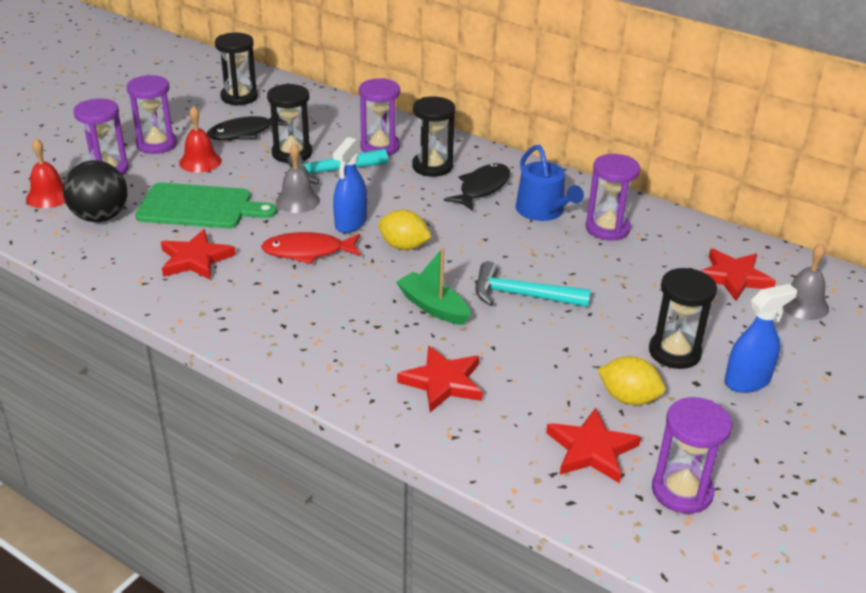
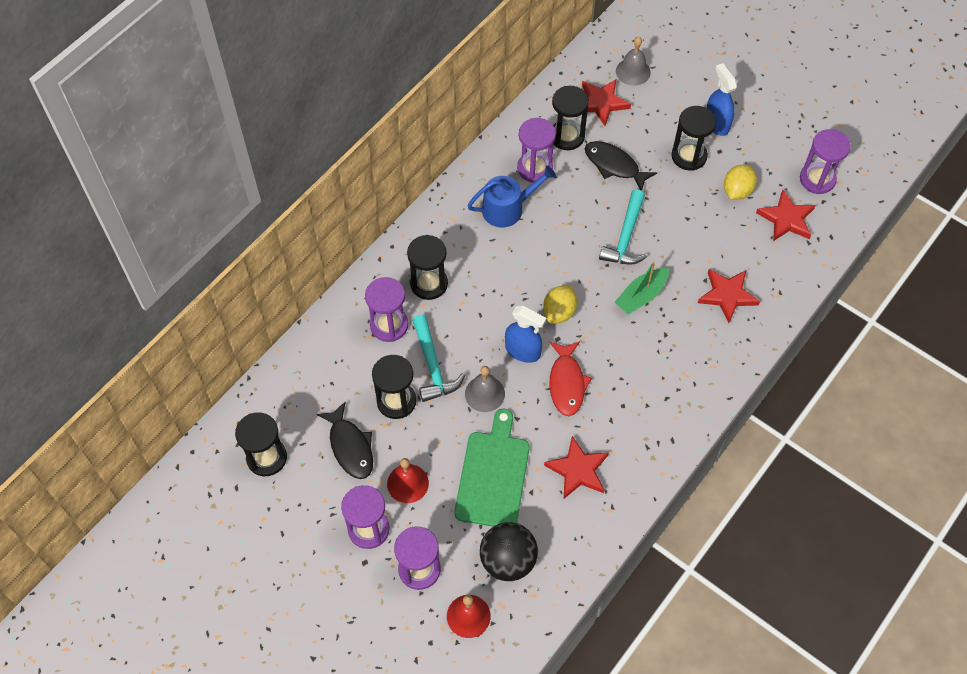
camera: 85 degrees left, 25 degrees up
black fish [444,163,510,211] -> black fish moved to [585,141,657,191]
none -> black hourglass [552,86,589,150]

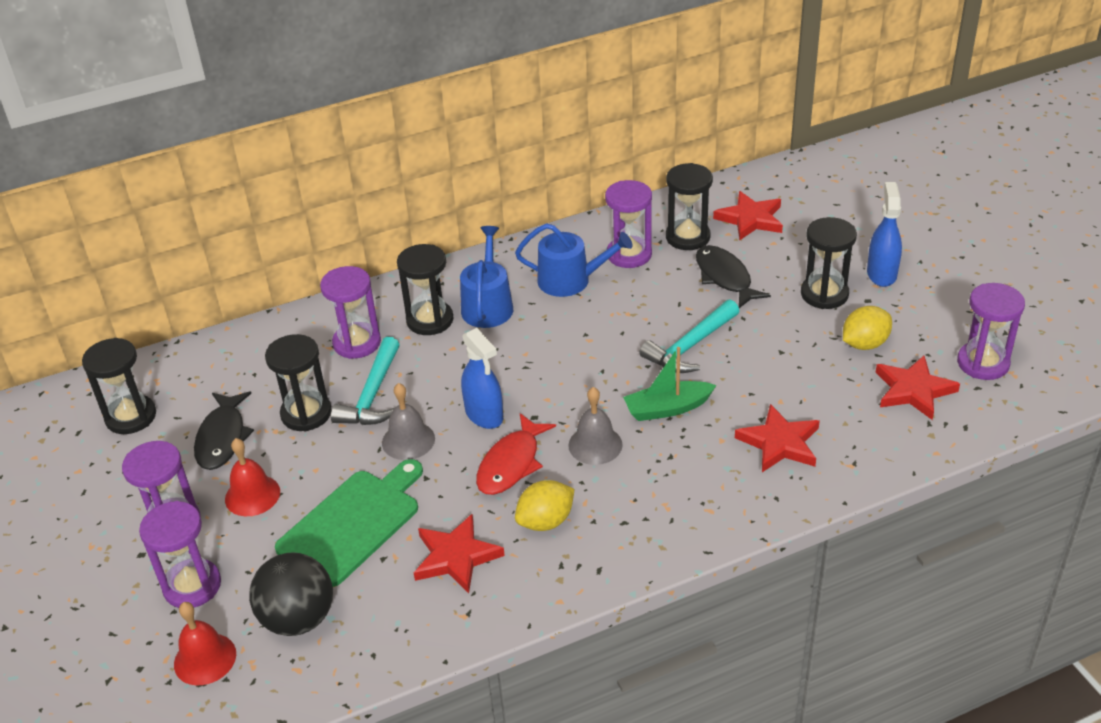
camera: 30 degrees right, 20 degrees down
yellow lemon [543,285,577,324] -> yellow lemon moved to [515,480,574,531]
grey bell [616,37,651,86] -> grey bell moved to [568,387,623,465]
none -> blue watering can [460,226,513,328]

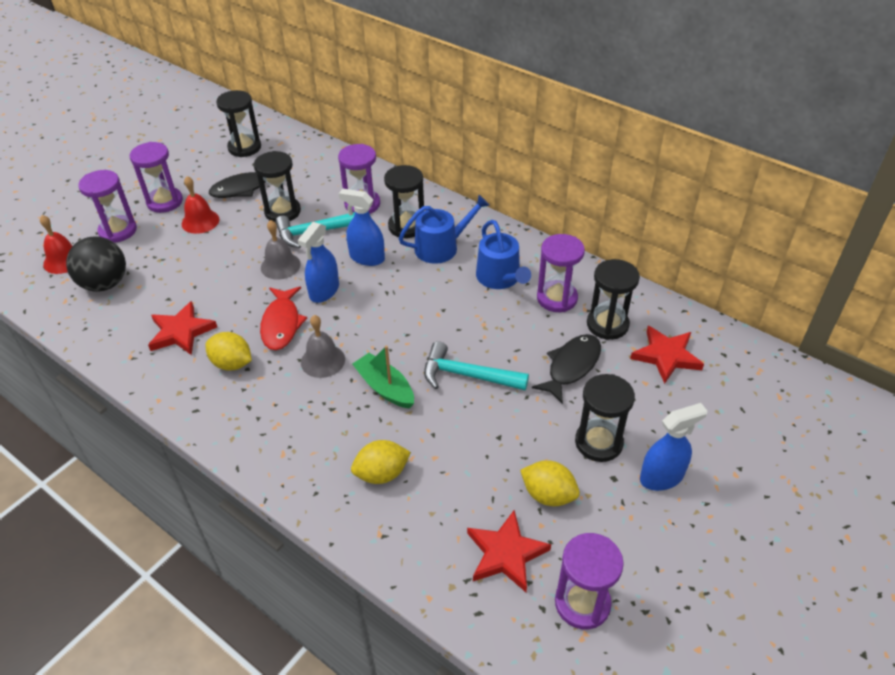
camera: 60 degrees right, 5 degrees up
green cutting board [275,459,423,587] -> none
red fish [476,413,556,495] -> red fish turned 90 degrees counterclockwise [260,287,307,350]
red star [735,404,820,472] -> yellow lemon [351,440,411,484]
none -> blue spray bottle [339,189,385,266]

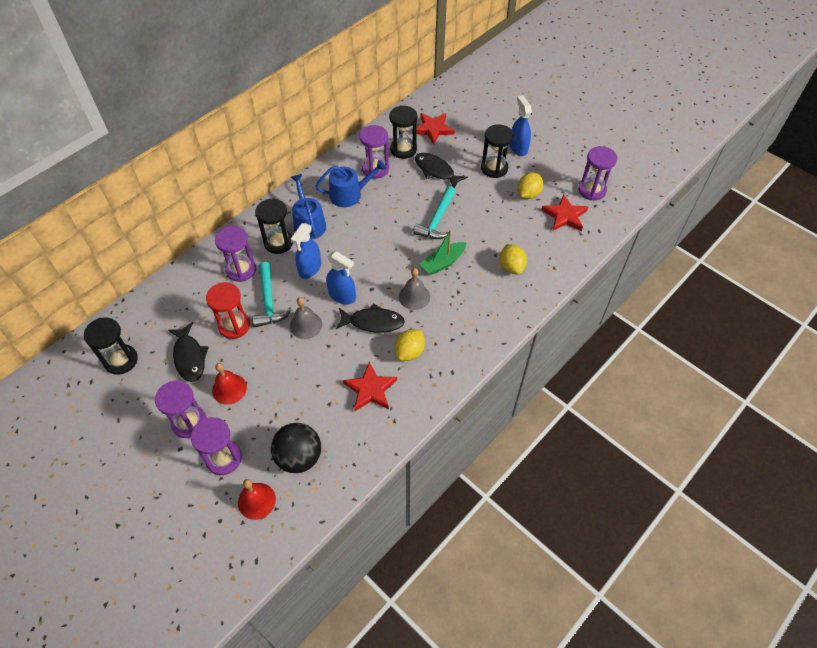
camera: 85 degrees left, 10 degrees up
black hourglass [254,151,301,222] -> red hourglass [206,282,250,339]
red fish [260,287,307,350] -> black fish [336,304,405,333]

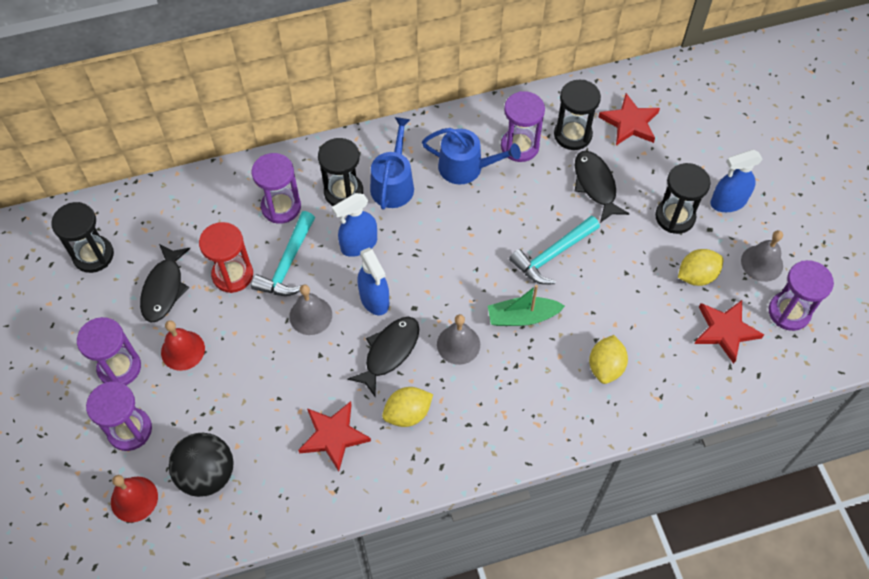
camera: 30 degrees right, 5 degrees up
black fish [336,304,405,333] -> black fish turned 90 degrees counterclockwise [347,317,419,396]
blue spray bottle [510,95,532,156] -> blue spray bottle turned 120 degrees counterclockwise [710,150,763,212]
none -> grey bell [741,230,783,282]

